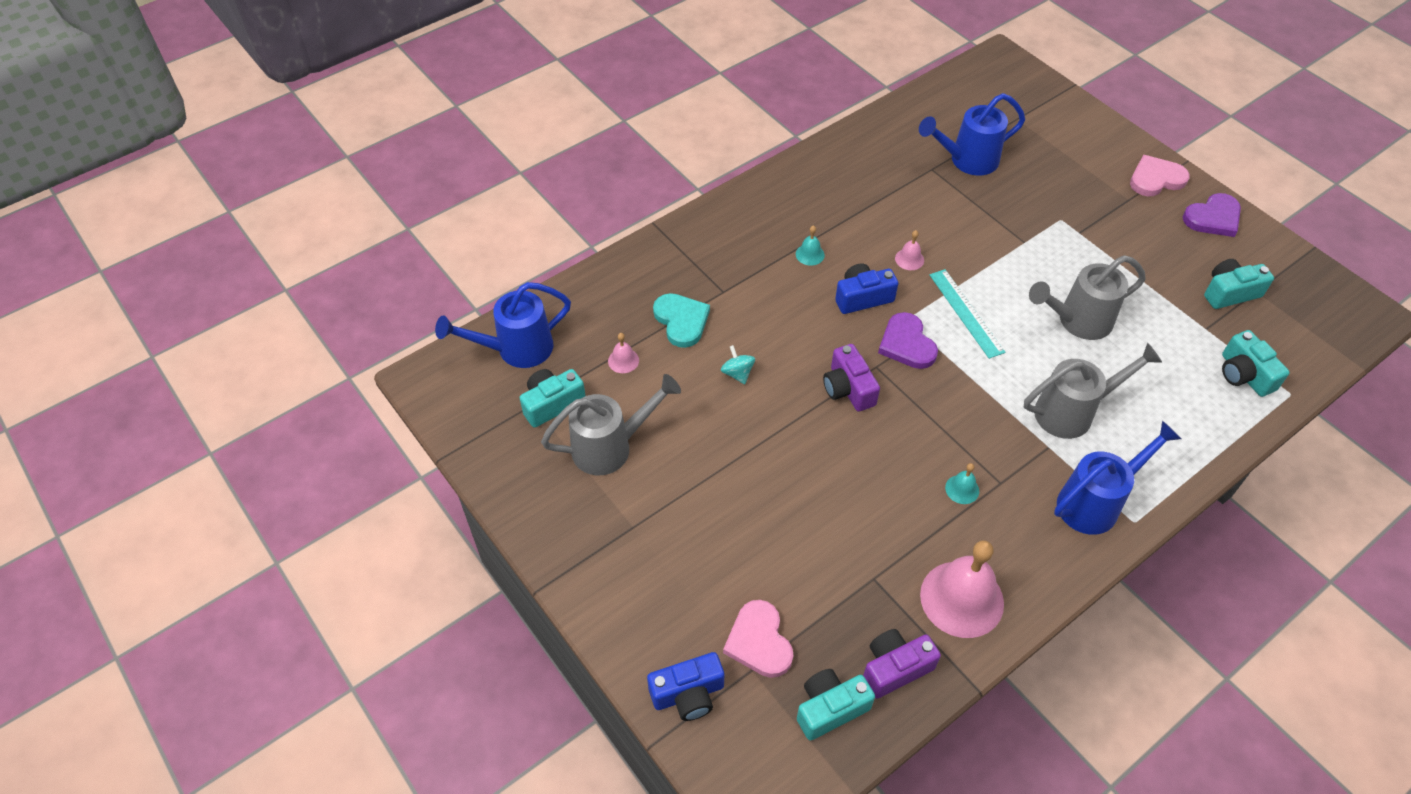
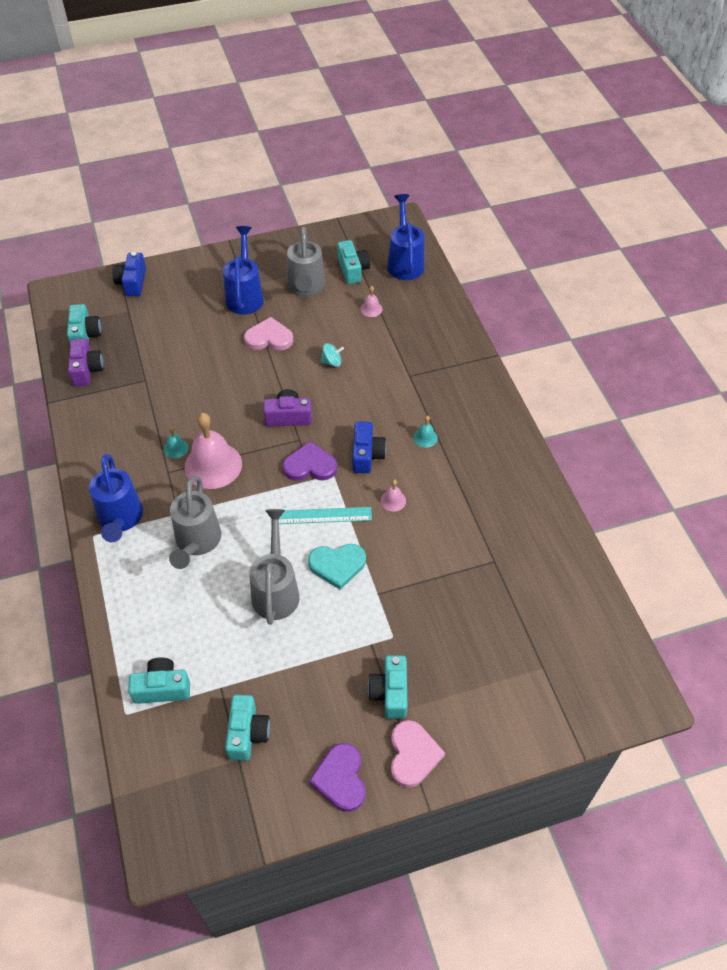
camera: 110 degrees right, 0 degrees up
turquoise heart [653,293,710,348] -> turquoise heart moved to [308,544,366,590]
pink heart [723,600,793,678] -> pink heart moved to [244,317,293,350]
blue watering can [919,93,1025,175] -> blue watering can moved to [223,226,264,315]
pink bell [920,540,1004,638] -> pink bell moved to [185,413,242,489]
none -> turquoise camera [368,655,407,719]

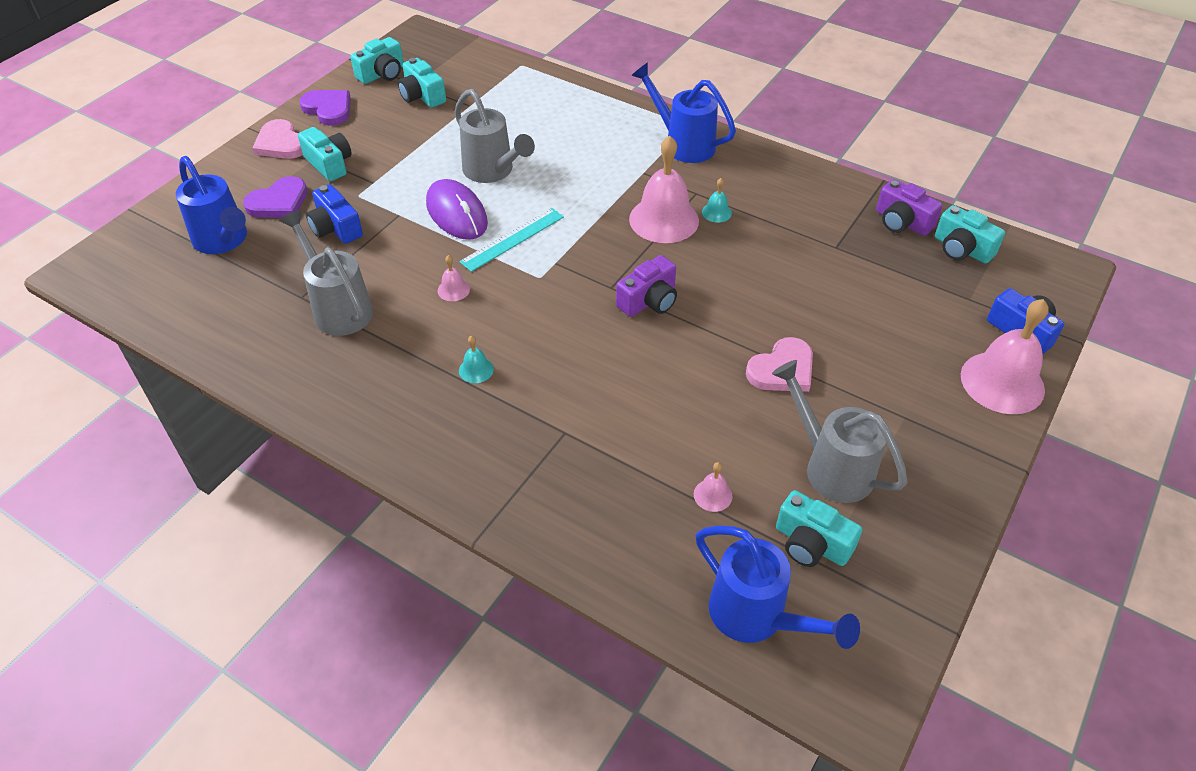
camera: 140 degrees right, 5 degrees down
turquoise camera [128,657,190,704] -> turquoise camera moved to [351,37,404,84]
grey watering can [169,476,221,569] -> grey watering can moved to [279,210,373,336]
blue watering can [223,226,264,315] -> blue watering can moved to [176,156,247,254]
purple heart [283,441,337,481] -> purple heart moved to [243,176,307,218]
turquoise heart [308,544,366,590] -> purple mouse [426,179,488,240]
turquoise spinning top [320,343,344,367] -> none
blue camera [353,421,387,473] -> blue camera moved to [306,184,363,244]
none -> pink bell [961,299,1048,414]

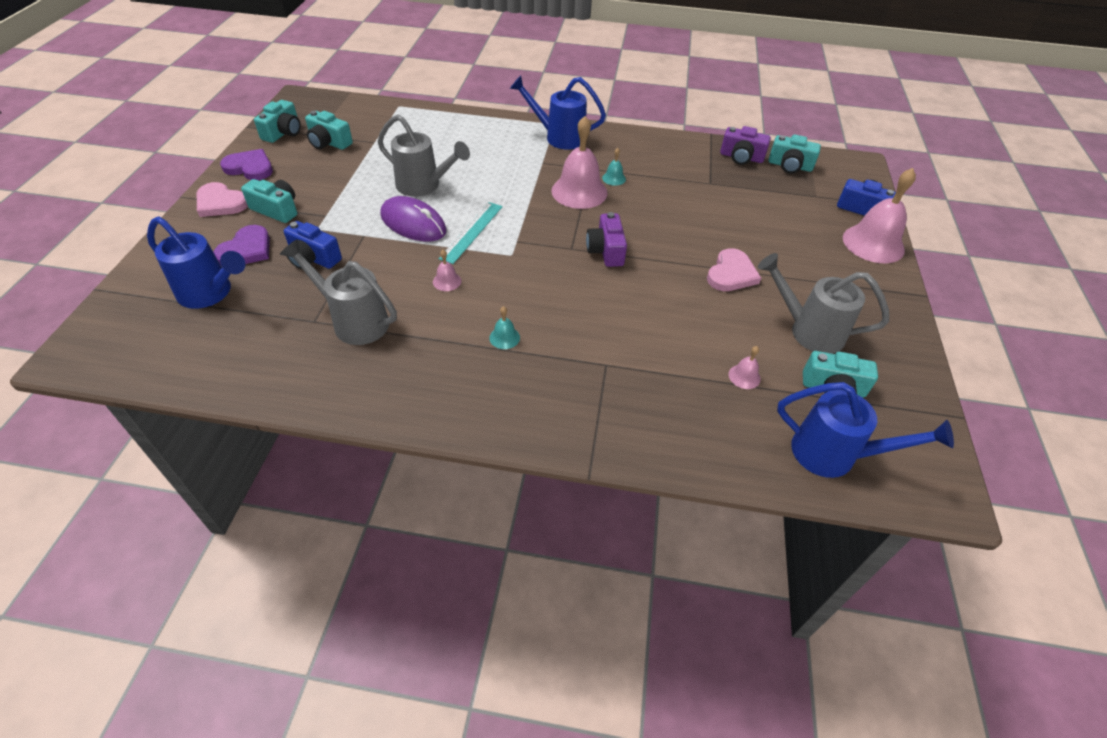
camera: 25 degrees left, 0 degrees up
purple camera [616,255,677,317] -> purple camera turned 150 degrees clockwise [586,212,627,267]

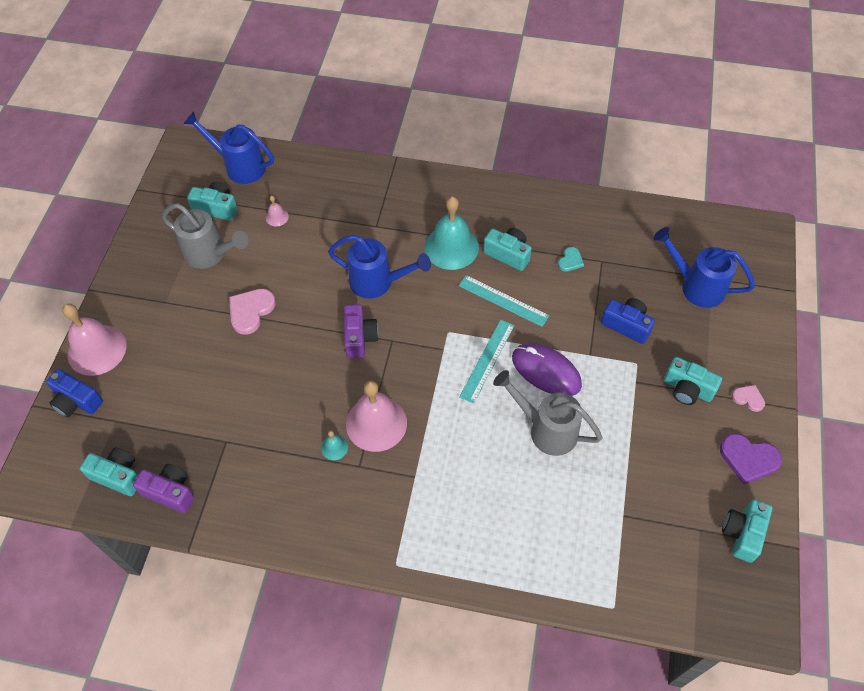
camera: 175 degrees left, 10 degrees up
pink heart [197,182,248,217] -> pink heart [732,385,765,412], size x0.57
purple heart [214,225,270,265] -> none
grey watering can [280,239,397,345] -> turquoise heart [558,247,584,272]
turquoise camera [305,111,353,150] -> turquoise camera moved to [483,228,532,271]
pink bell [433,250,461,291] -> turquoise ruler [459,275,549,327]
turquoise bell [489,306,520,349] -> turquoise bell [425,196,479,270], size x2.30
blue watering can [510,76,606,150] -> blue watering can moved to [328,235,431,299]

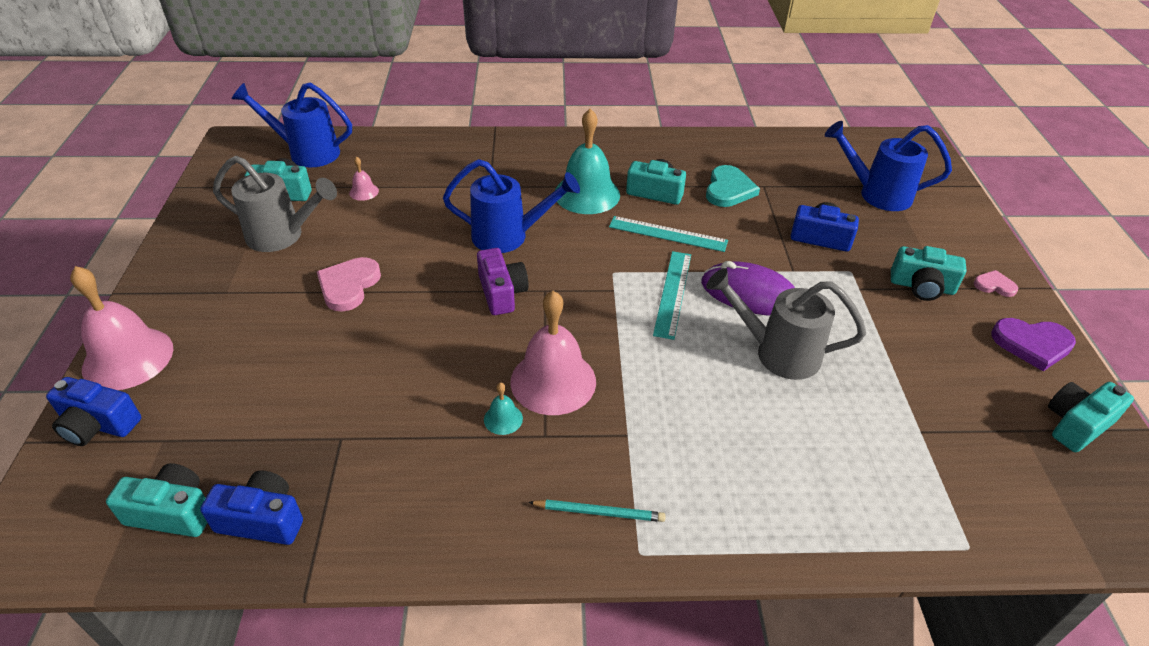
camera: 15 degrees left, 15 degrees down
purple camera [133,464,194,513] -> blue camera [200,470,303,545]
turquoise heart [558,247,584,272] -> turquoise heart [706,165,760,207], size x1.76
turquoise camera [722,499,772,563] -> turquoise camera turned 45 degrees clockwise [1048,382,1134,452]
none -> turquoise pencil [528,499,666,522]

